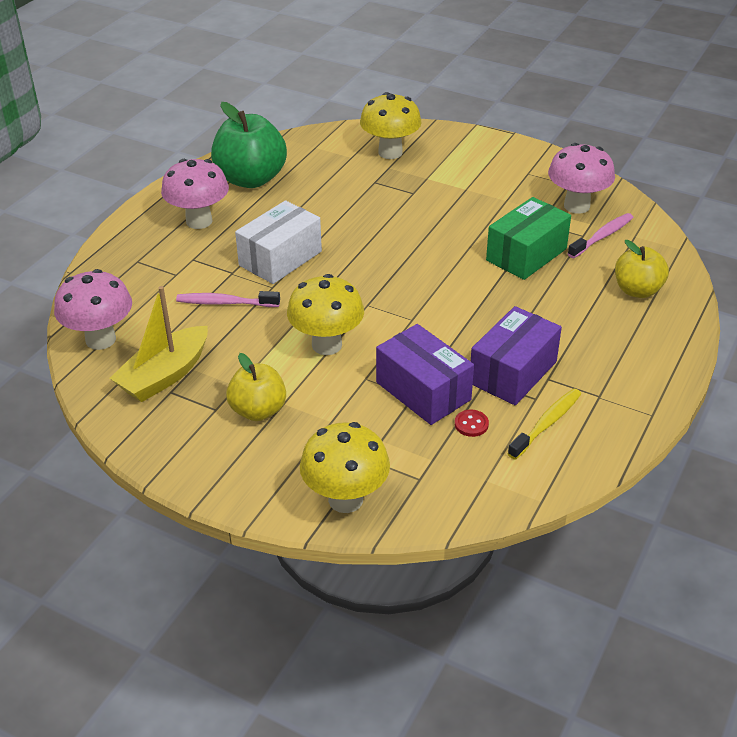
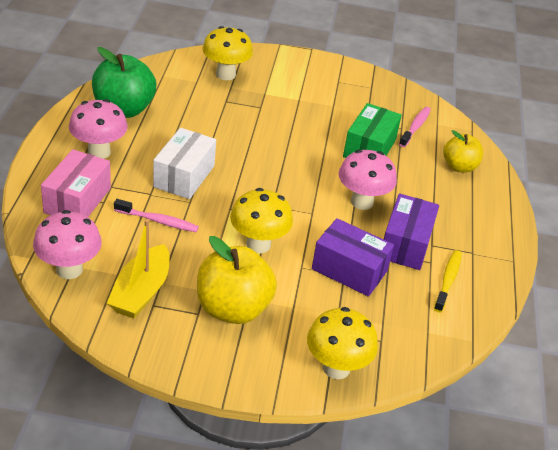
camera: 25 degrees left, 0 degrees up
pink toothbrush [176,291,280,307] -> pink toothbrush turned 150 degrees counterclockwise [114,199,199,232]
yellow apple [226,353,286,421] -> yellow apple [197,236,277,324], size x1.62
red button [455,410,489,437] -> none
pink mushroom [548,143,615,214] -> pink mushroom moved to [339,150,397,210]
none -> pink box [41,149,111,217]

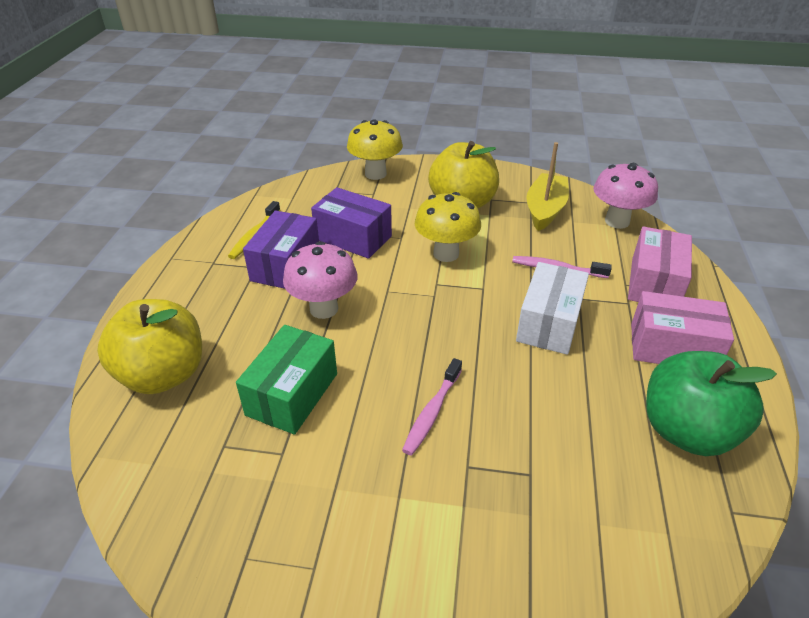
camera: 175 degrees left, 0 degrees up
pink mushroom [69,99,128,159] -> pink box [631,291,734,364]
yellow mushroom [202,26,253,80] -> none
pink toothbrush [399,107,431,147] -> pink toothbrush moved to [402,358,462,455]
yellow apple [443,130,483,173] -> yellow apple [97,299,202,394], size x1.62

